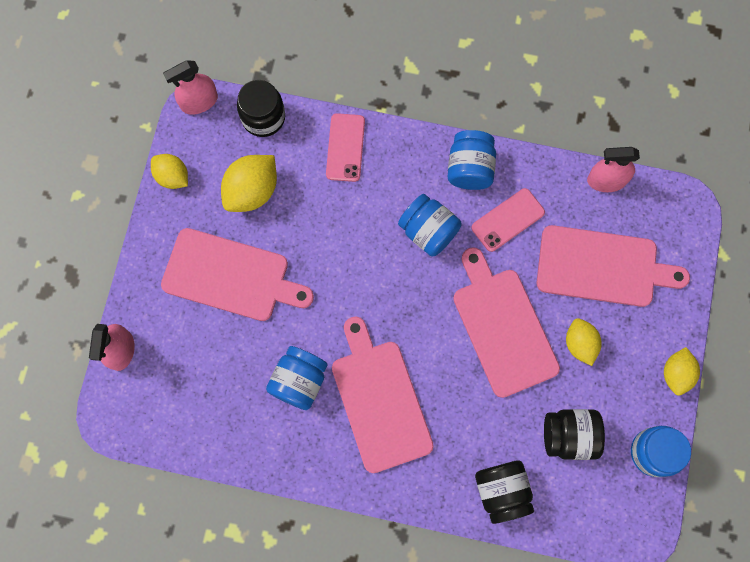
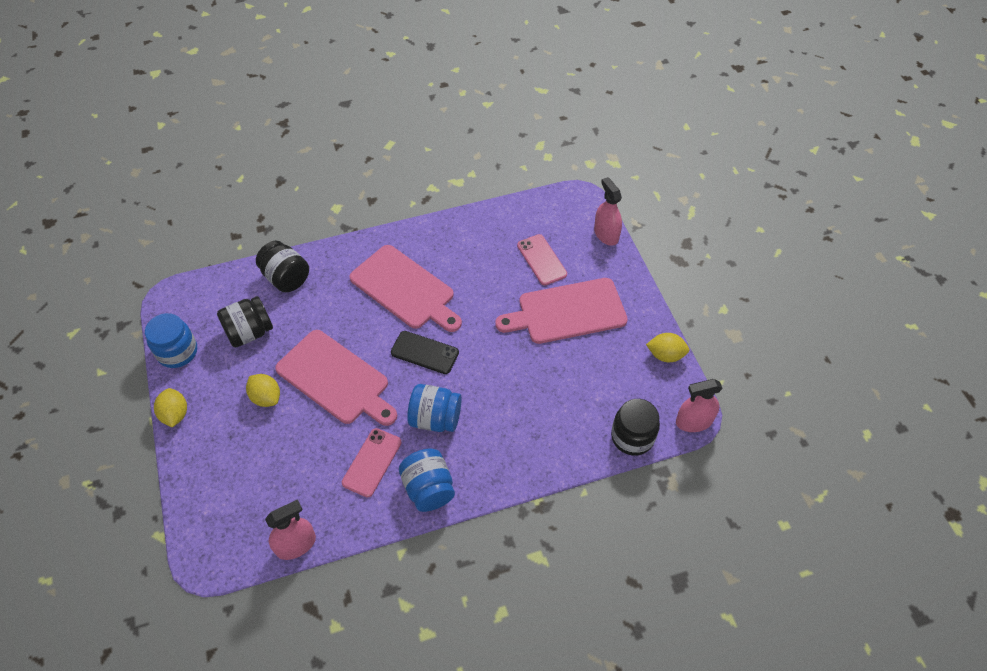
camera: 150 degrees right, 20 degrees down
pink spray bottle [163,60,218,115] -> pink spray bottle turned 135 degrees counterclockwise [676,379,723,432]
yellow lemon [221,155,277,212] -> none
blue jar [266,346,327,410] -> none
pink phone [326,113,365,182] -> pink phone moved to [517,234,567,286]
pink cutting board [536,225,690,307] -> none
none -> black phone [391,331,459,374]

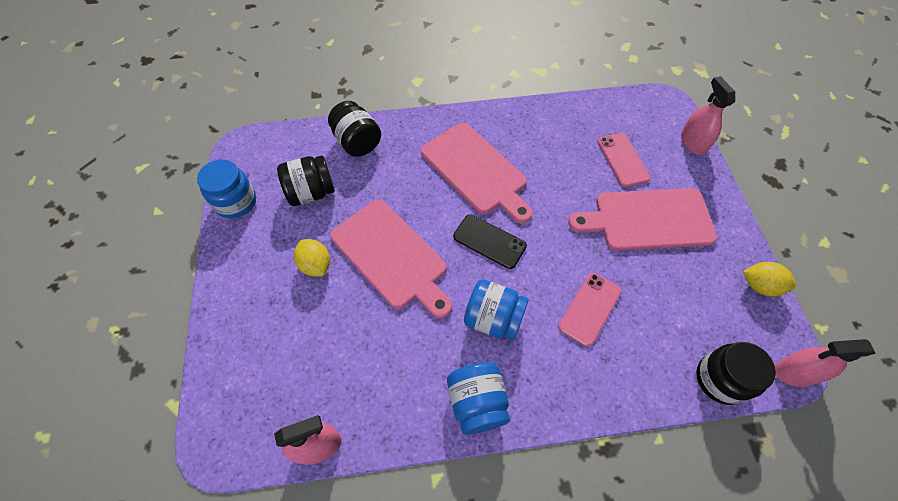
camera: 10 degrees right, 5 degrees up
yellow lemon [154,388,187,427] -> none
pink phone [342,428,401,497] -> pink phone moved to [558,273,622,347]

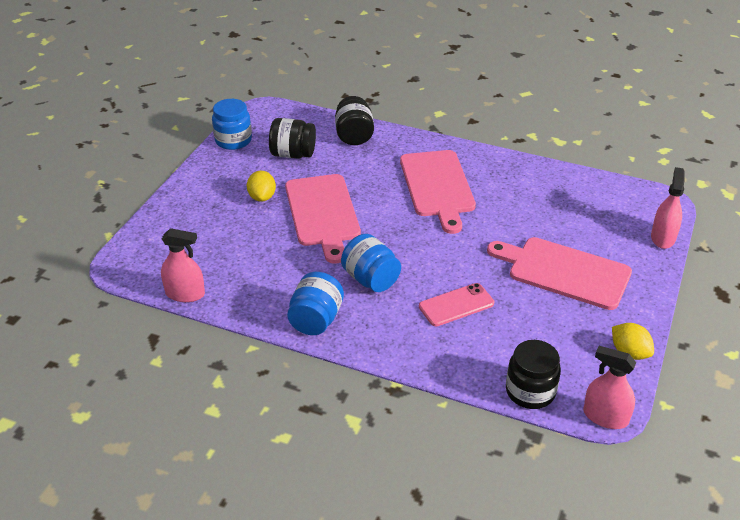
camera: 30 degrees right, 20 degrees down
black phone [453,214,527,269] -> none
pink phone [598,133,651,188] -> none

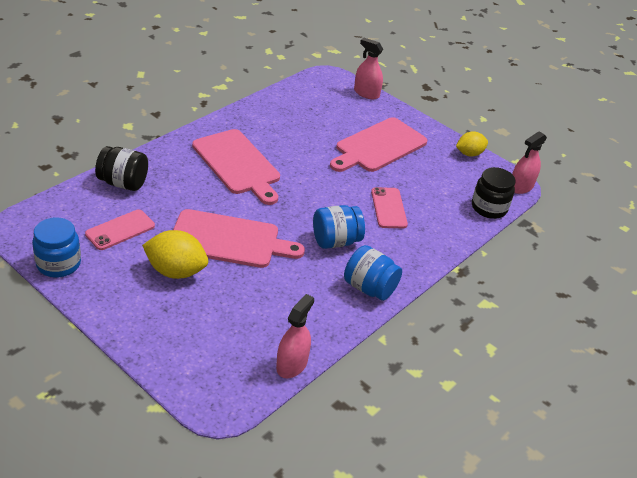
camera: 75 degrees left, 0 degrees up
yellow lemon [247,171,276,202] -> yellow lemon [142,230,208,279], size x1.54
black jar [269,118,316,159] -> pink phone [85,209,155,250]
pink cutting board [400,150,476,234] -> pink cutting board turned 45 degrees clockwise [192,129,280,205]

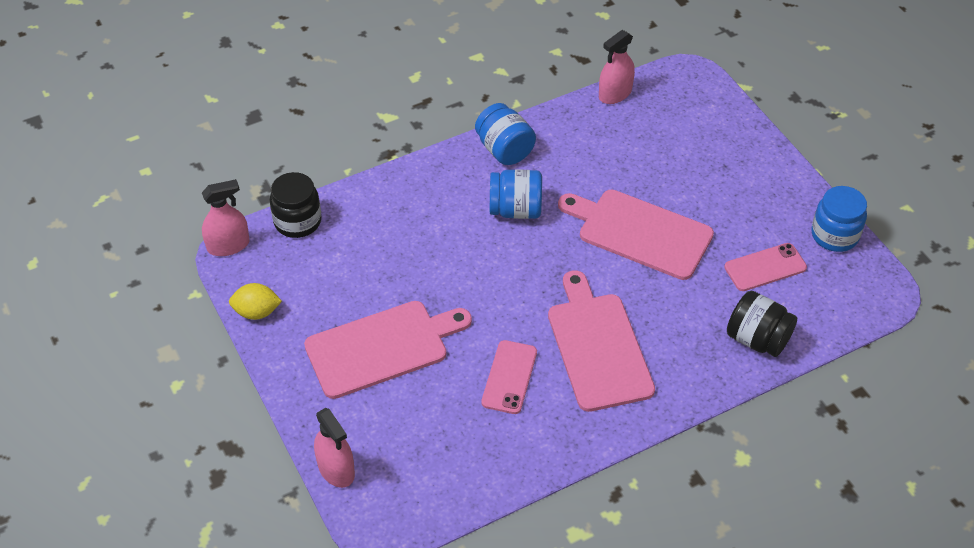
camera: 155 degrees left, 10 degrees up
yellow lemon [142,230,208,279] -> none
pink phone [371,187,408,228] -> pink phone moved to [481,340,537,414]

